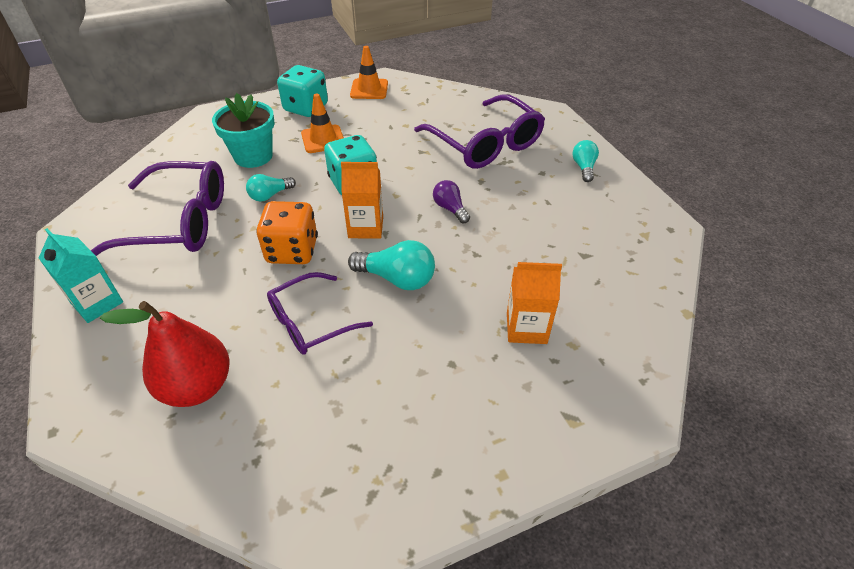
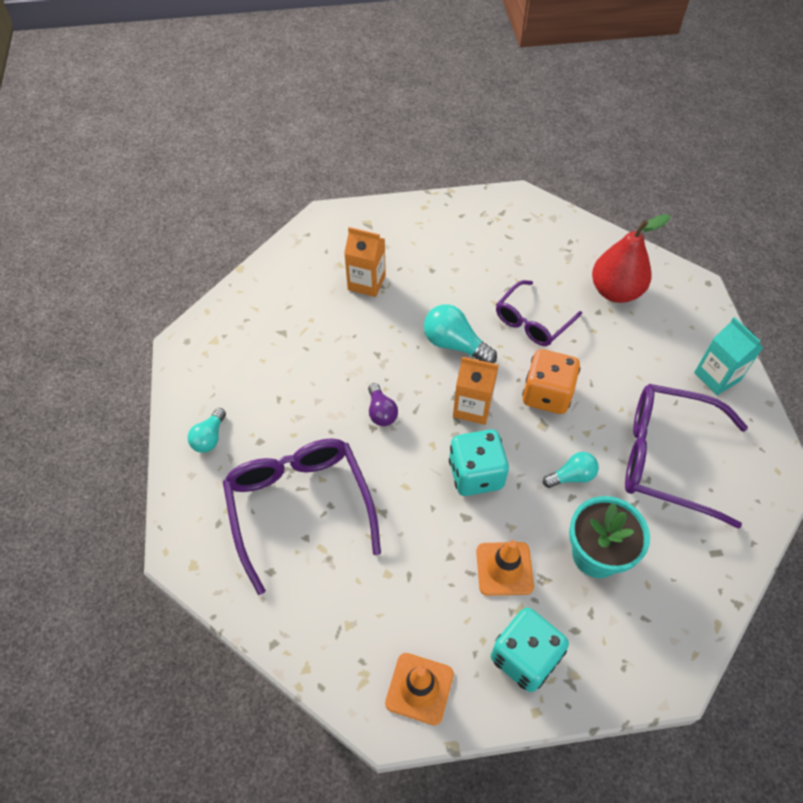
camera: 165 degrees left, 10 degrees up
purple glasses [267,272,373,355] -> purple glasses turned 150 degrees clockwise [496,280,582,346]

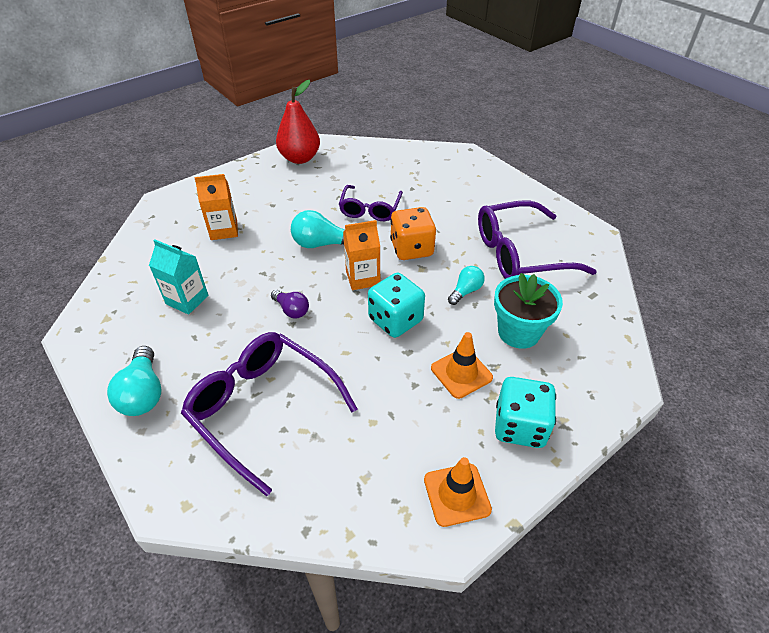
camera: 30 degrees left, 10 degrees down
turquoise light bulb [188,408,226,453] -> turquoise light bulb [107,346,162,416], size x1.58
red pear [592,214,670,303] -> red pear moved to [276,80,320,164]
turquoise carton [694,317,763,395] -> turquoise carton moved to [149,239,209,314]

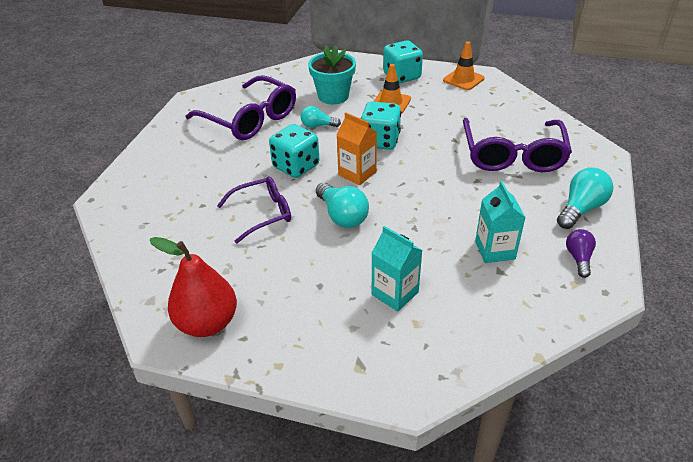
camera: 125 degrees left, 5 degrees down
orange carton [194,174,238,240] -> turquoise carton [372,226,422,312]
purple light bulb [271,290,309,318] -> purple light bulb moved to [566,229,596,278]
orange dice [390,207,436,260] -> turquoise dice [269,124,320,178]

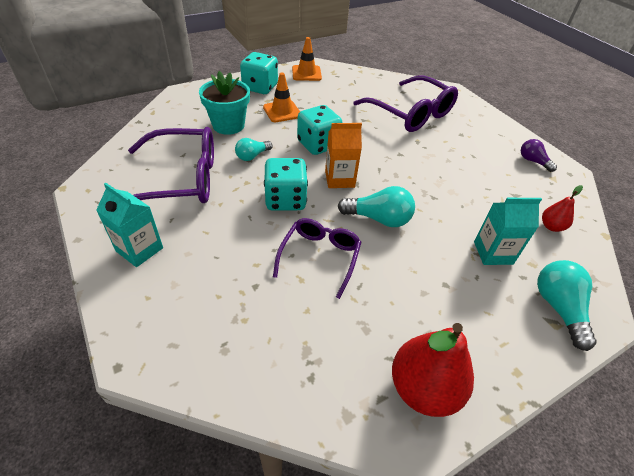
camera: 50 degrees left, 5 degrees up
turquoise carton [475,181,526,263] -> turquoise carton moved to [96,183,163,267]
turquoise light bulb [557,168,613,229] -> turquoise light bulb moved to [537,260,596,351]
none -> red pear [542,185,583,232]

